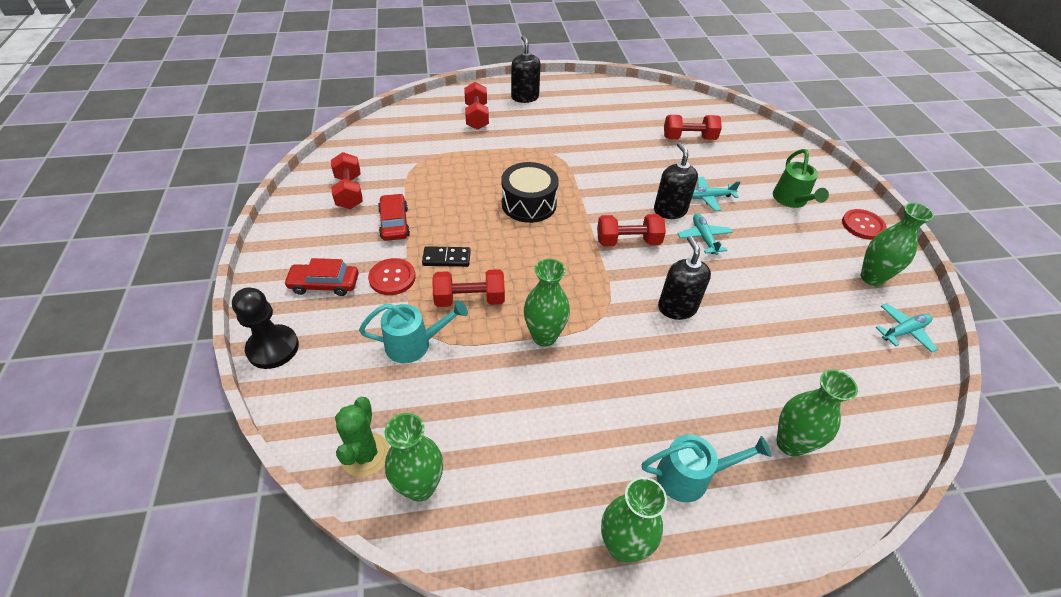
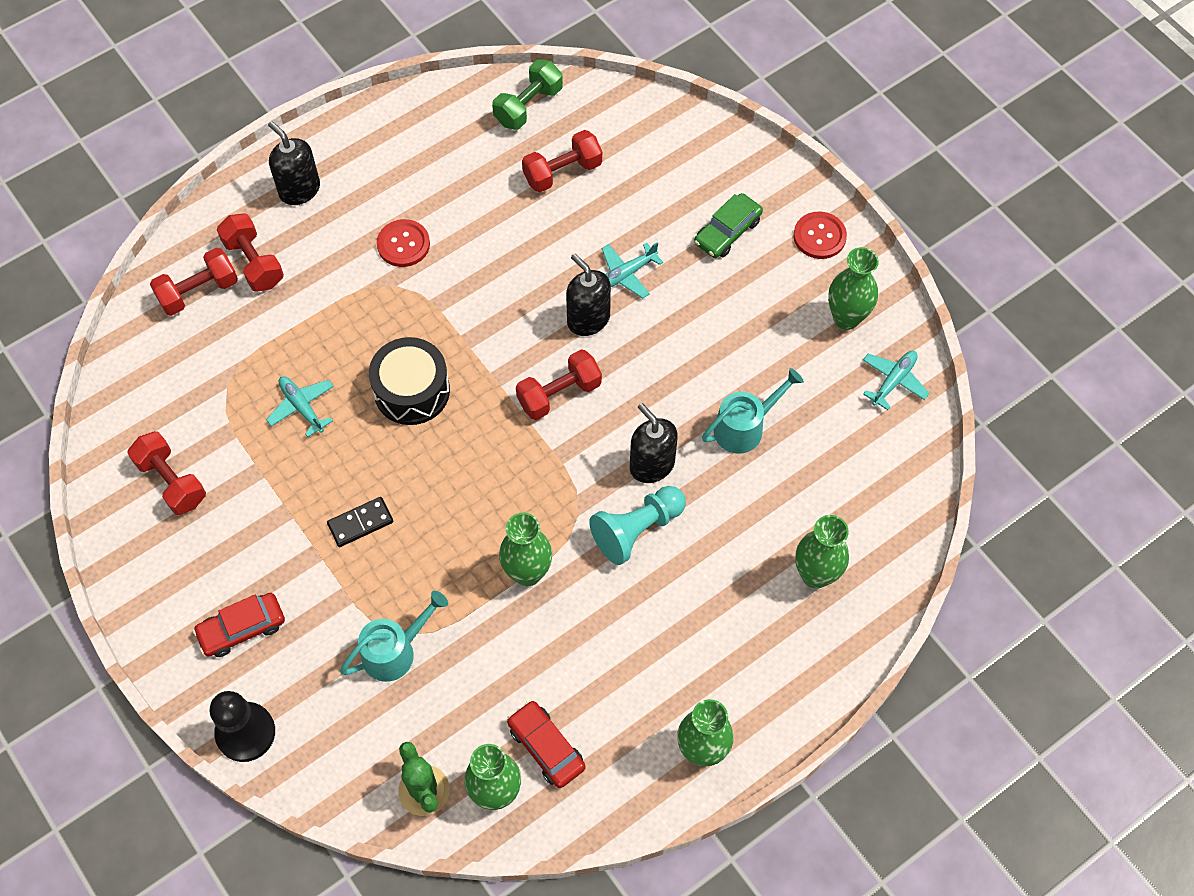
camera: 25 degrees left, 15 degrees up
red button [368,258,416,295] -> red button moved to [377,219,430,267]
red car [378,194,410,241] -> red car moved to [507,700,585,788]
red dumbbell [432,269,505,307] -> red dumbbell moved to [150,248,238,316]
turquoise watering can [642,434,772,502] -> turquoise watering can moved to [702,368,804,454]
turquoise plane [677,214,733,255] -> turquoise plane moved to [266,376,334,437]
green watering can [773,149,829,208] -> green car [694,193,763,258]
none -> green dumbbell [492,59,563,130]
none -> turquoise pawn [589,486,686,565]

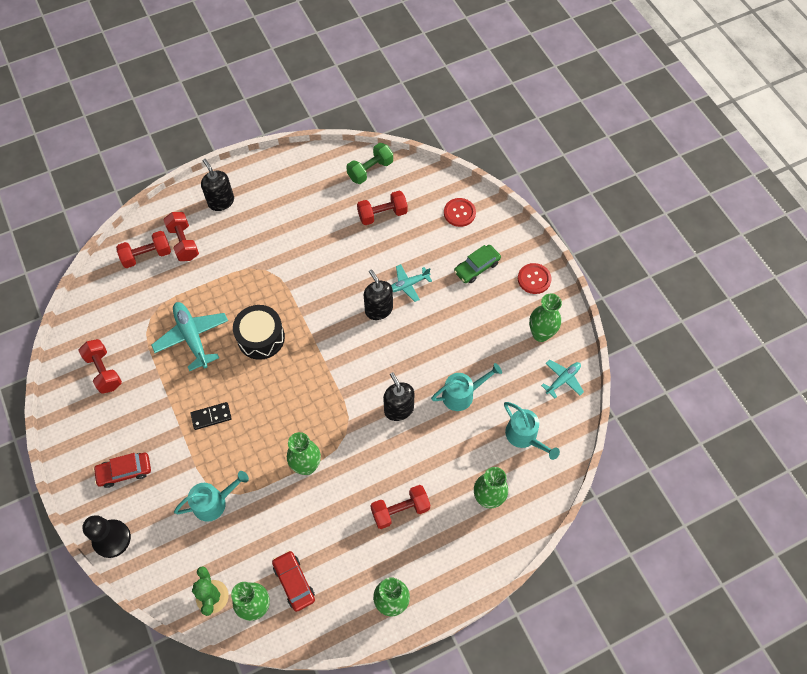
camera: 10 degrees right, 0 degrees up
turquoise plane [266,376,334,437] -> turquoise plane [151,302,228,372], size x1.69
red button [377,219,430,267] -> red button moved to [444,198,476,227]
red dumbbell [516,349,602,420] -> red dumbbell moved to [370,485,430,529]
turquoise pawn [589,486,686,565] -> none
none -> turquoise watering can [504,402,560,460]

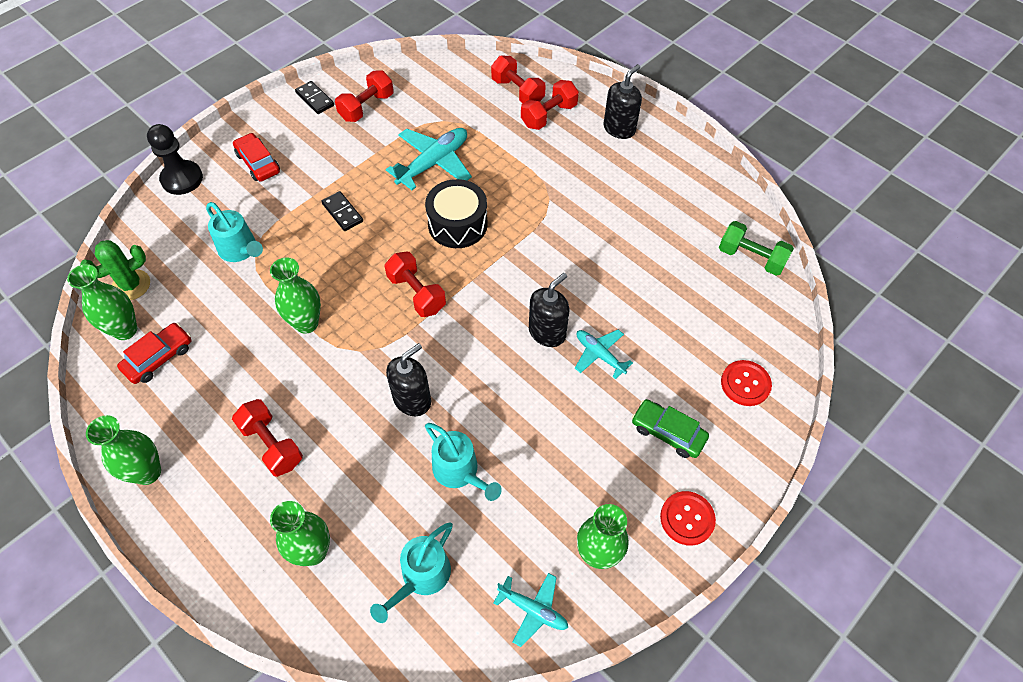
camera: 70 degrees right, 5 degrees down
red dumbbell [357,191,408,225] -> red dumbbell moved to [385,252,446,317]
none -> black domino [295,81,334,114]

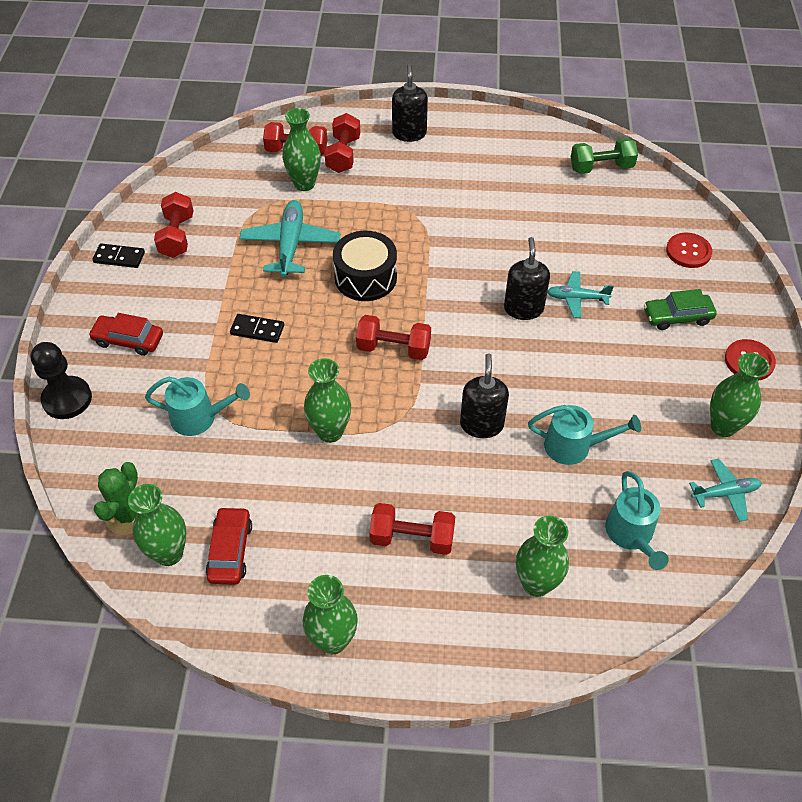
camera: 40 degrees left, 5 degrees down
none -> green vase [282,108,321,191]

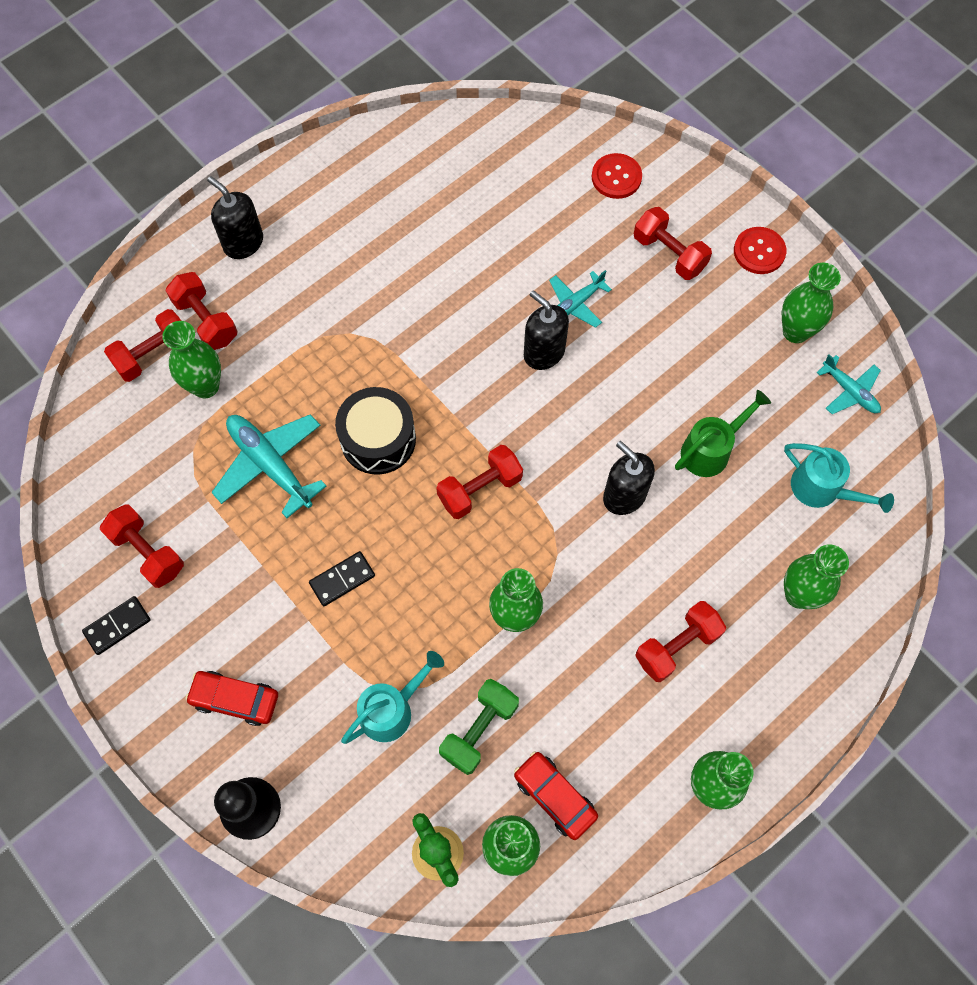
camera: 45 degrees left, 15 degrees up
red car [88,313,163,356] -> red car turned 45 degrees clockwise [185,671,278,726]
turquoise watering can [528,405,641,465] -> green watering can [675,390,771,477]
green dumbbell [571,138,638,174] -> green dumbbell moved to [439,679,519,775]
green car [644,289,717,330] -> red dumbbell [634,207,712,280]
turquoise plane [689,459,762,522] -> turquoise plane turned 105 degrees clockwise [816,354,881,414]

